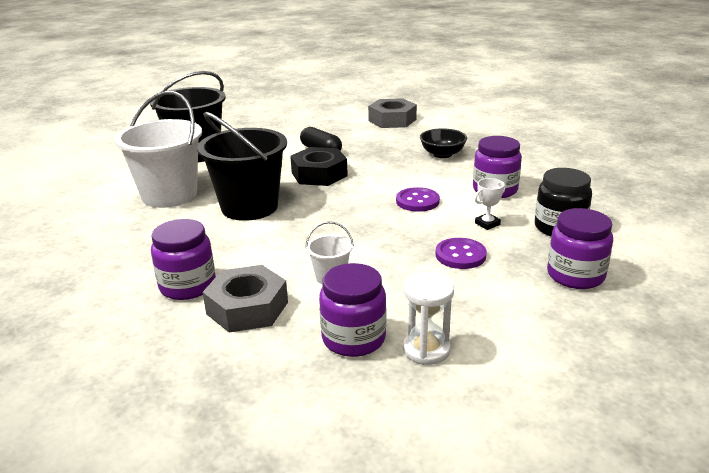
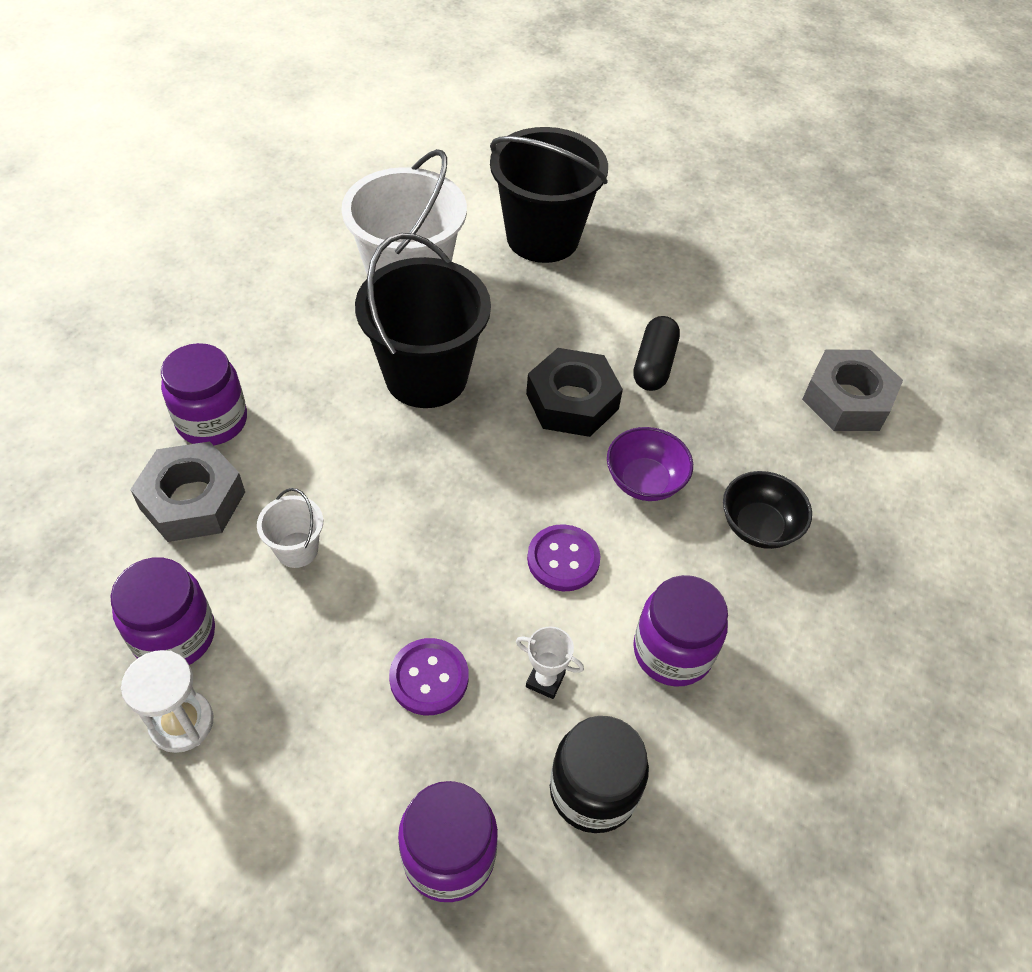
camera: 55 degrees right, 25 degrees up
none -> purple bowl [607,427,693,501]

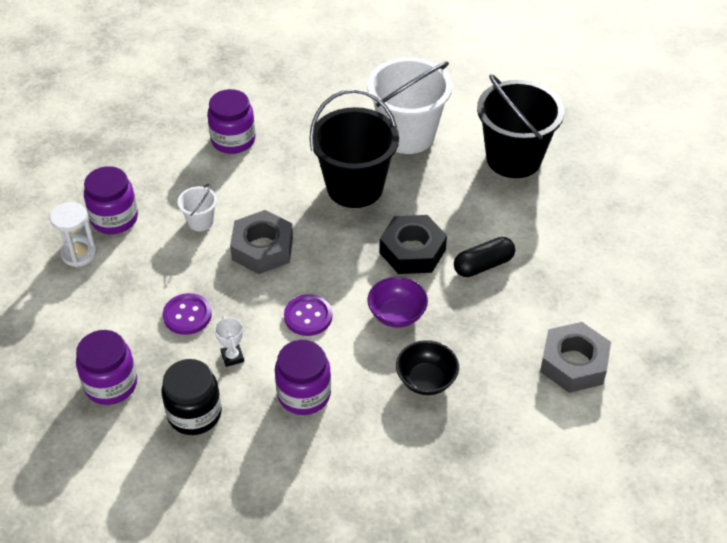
camera: 50 degrees right, 5 degrees down
grey nut [130,441,245,542] -> grey nut moved to [230,210,293,274]

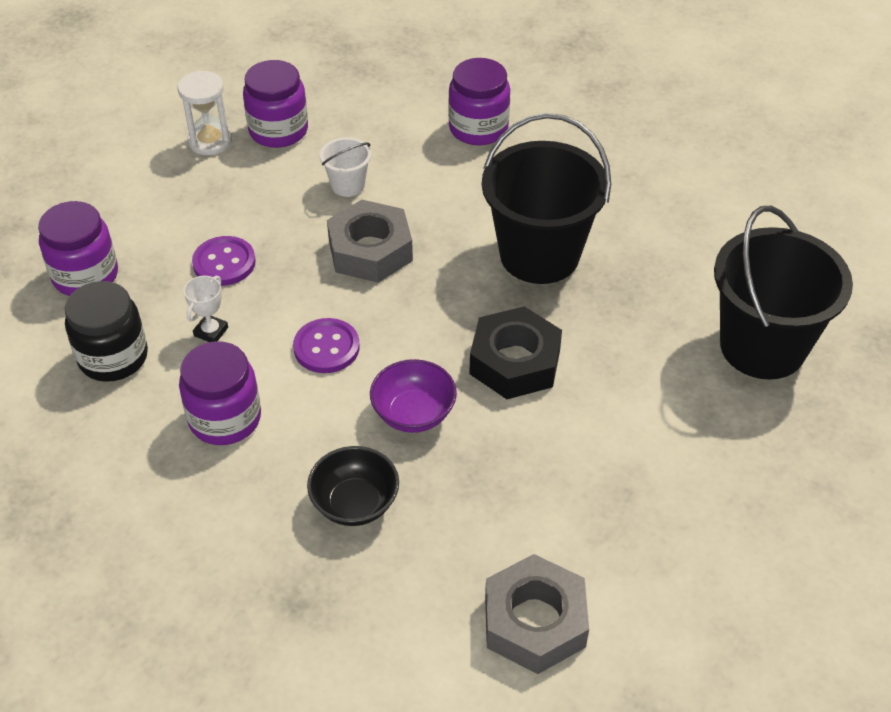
camera: 45 degrees right, 0 degrees up
white bucket [367,57,452,154] -> none
black capsule [454,237,515,277] -> none

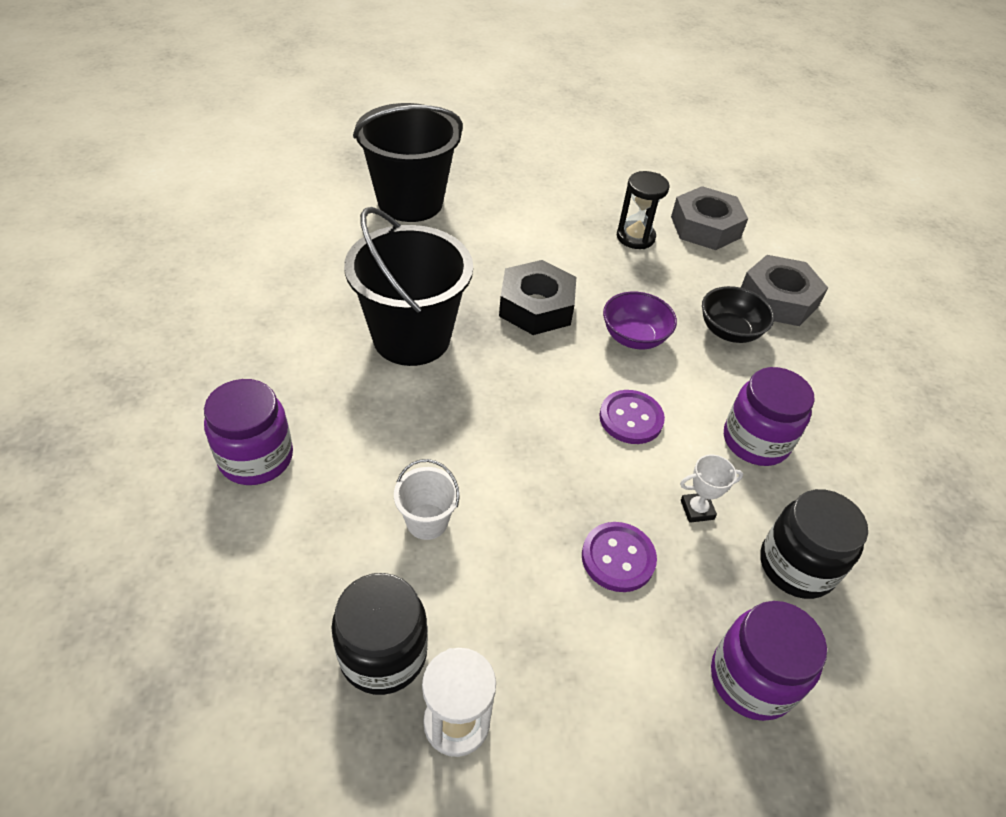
camera: 130 degrees left, 0 degrees up
purple jar [243,60,308,148] -> black jar [331,573,428,695]
grey nut [327,200,413,283] -> grey nut moved to [741,255,828,326]
none -> black hourglass [617,171,670,249]

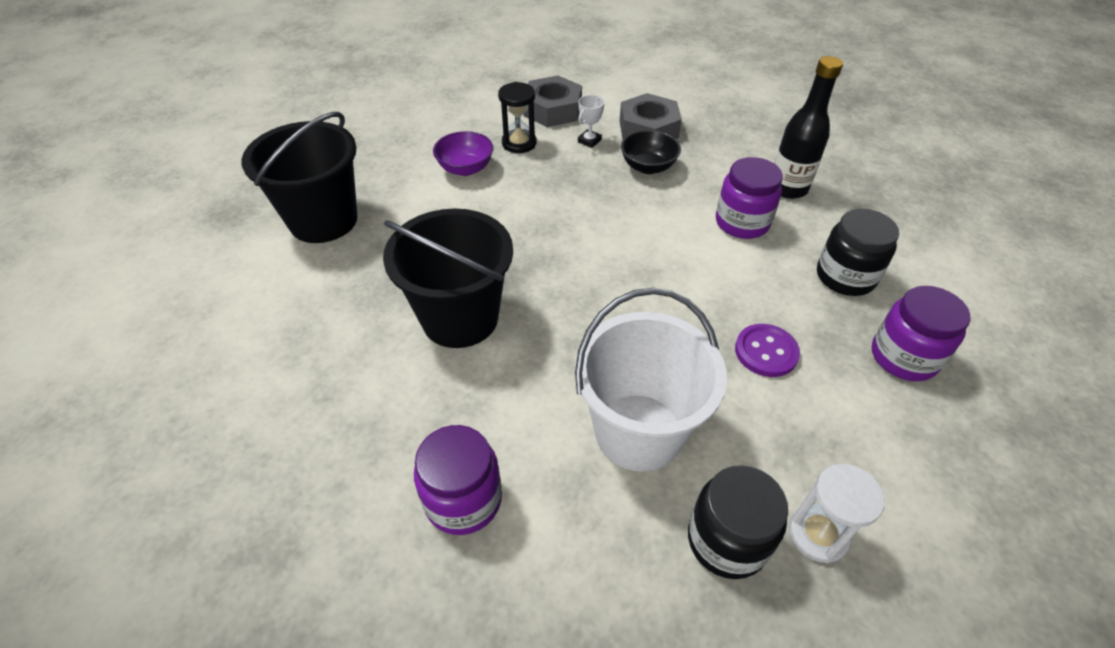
camera: 40 degrees left, 0 degrees up
white bucket [394,459,460,540] -> white bucket [575,288,727,472], size x2.26
black nut [499,260,576,335] -> none
purple button [599,390,665,444] -> none
purple bowl [603,292,677,349] -> purple bowl moved to [433,131,493,176]
white trophy [680,455,743,523] -> white trophy moved to [578,95,605,148]
none -> black bottle [774,56,843,199]

